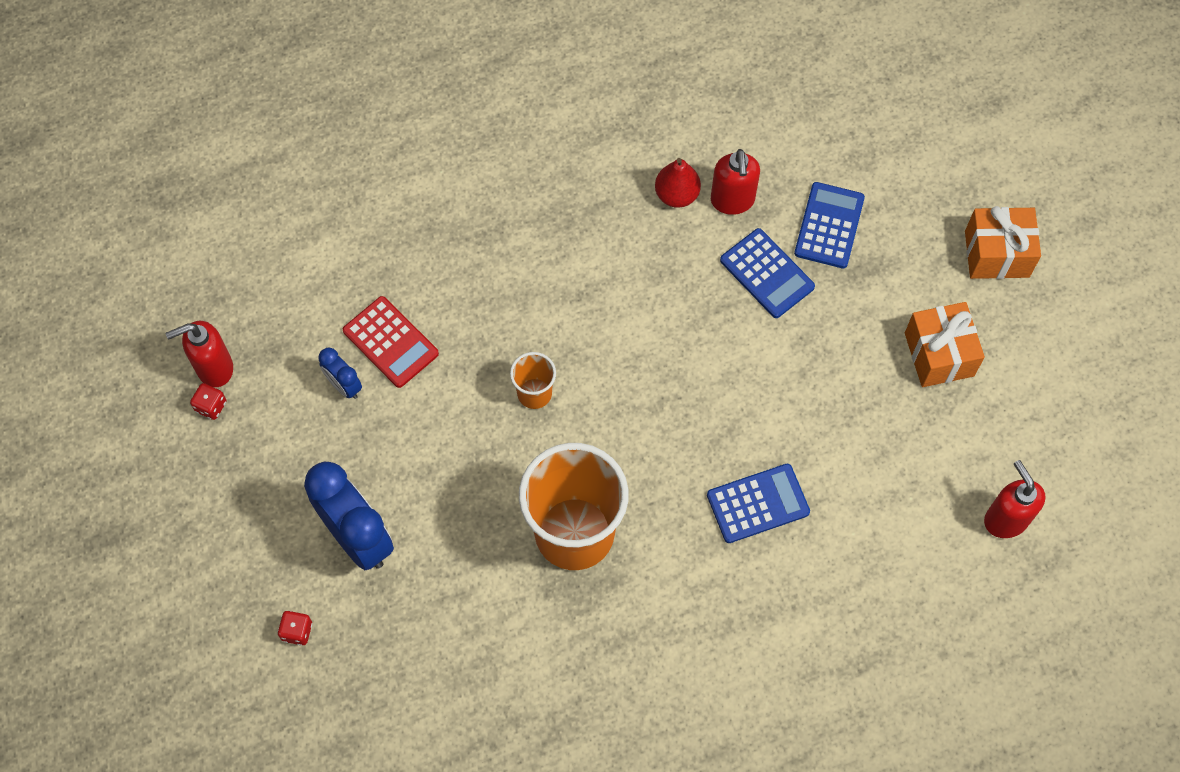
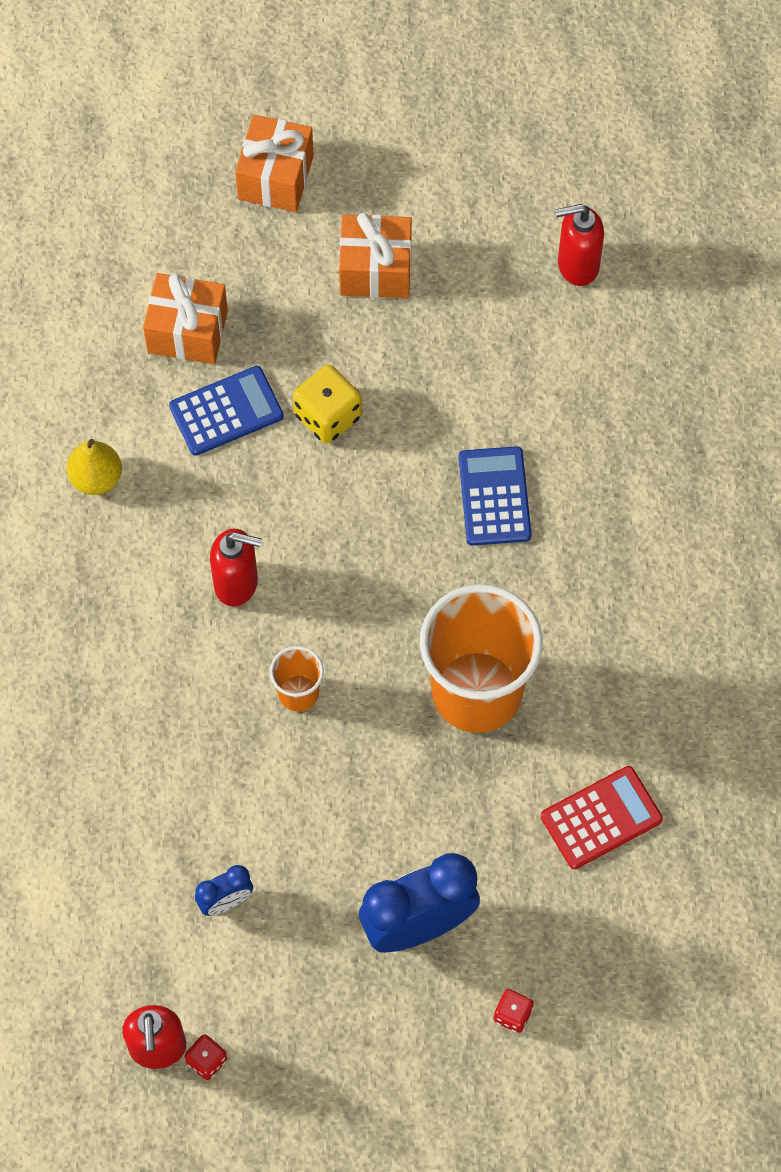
camera: 75 degrees left, 0 degrees up
red calculator [343,296,439,388] -> red calculator moved to [541,766,663,869]
red pear [655,158,701,208] -> yellow pear [67,439,122,495]
red soap dispenser [711,149,760,215] -> red soap dispenser moved to [210,529,262,606]
blue calculator [794,182,865,268] -> orange gift [143,273,228,364]
none -> yellow dice [293,365,362,444]

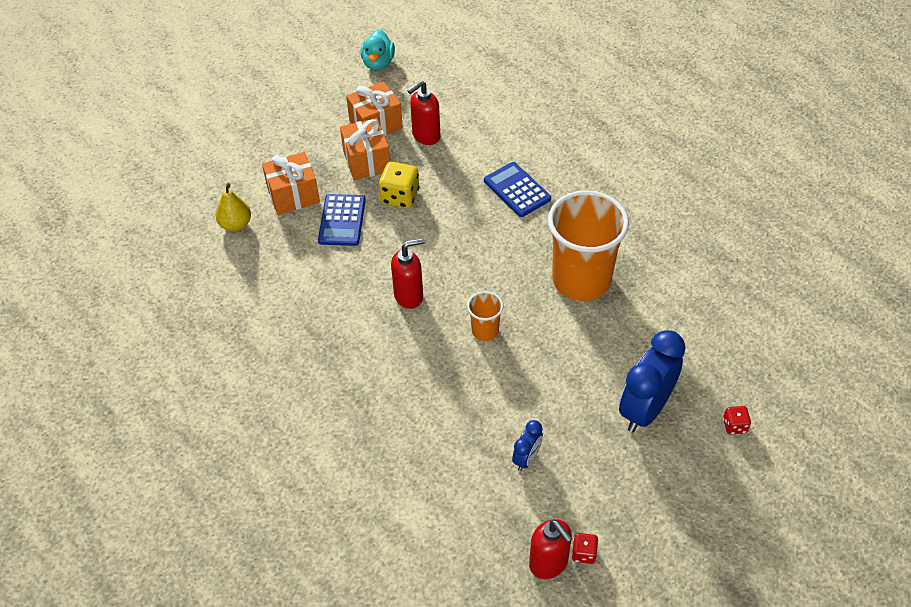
camera: 30 degrees left, 15 degrees down
yellow pear [67,439,122,495] -> yellow pear moved to [216,183,251,232]
blue calculator [169,366,284,456] -> blue calculator turned 150 degrees clockwise [318,194,366,246]
orange gift [235,115,314,212] -> orange gift moved to [340,118,390,180]
red calculator [541,766,663,869] -> none
red soap dispenser [555,204,604,286] -> red soap dispenser moved to [407,81,440,145]
none -> turquoise duck [360,29,395,71]

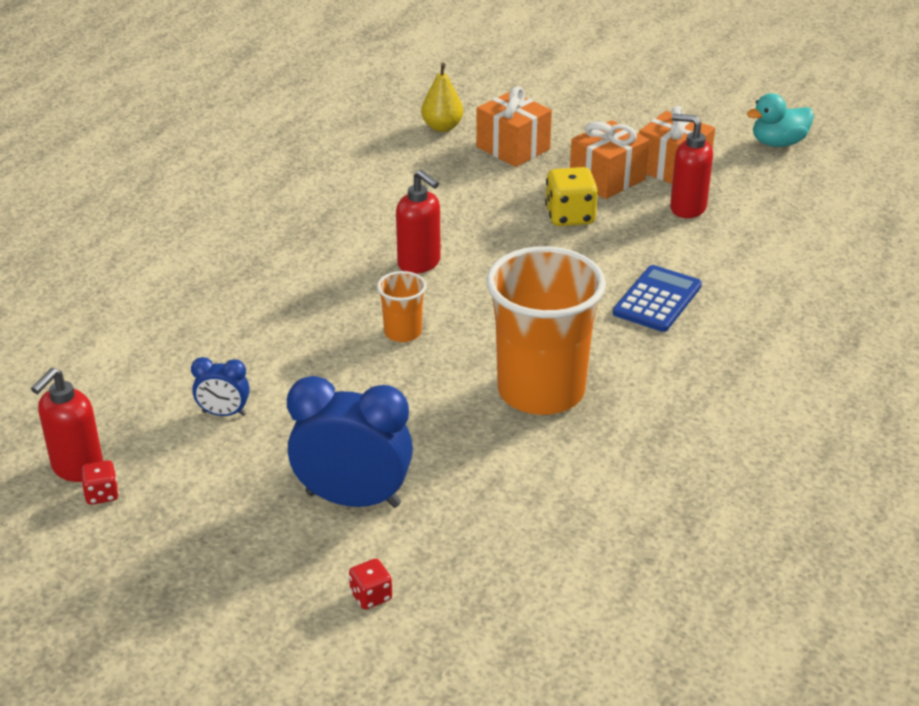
camera: 65 degrees right, 15 degrees down
blue calculator [318,194,366,246] -> none

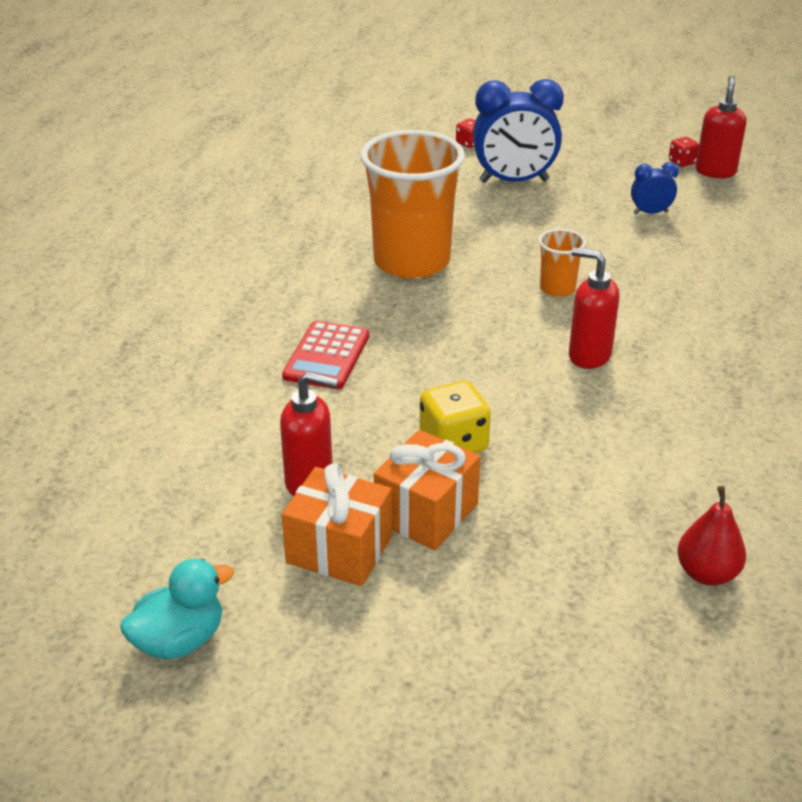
camera: 165 degrees right, 0 degrees up
yellow pear [421,63,463,132] -> red pear [677,486,746,586]
orange gift [476,86,552,167] -> none
blue calculator [613,265,702,332] -> red calculator [282,321,369,389]

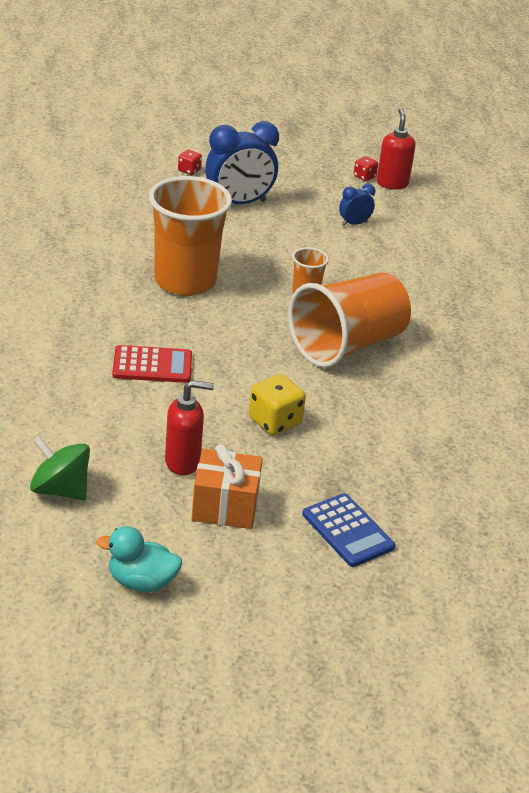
camera: 20 degrees left, 0 degrees up
turquoise duck [120,559,234,659] -> turquoise duck turned 120 degrees counterclockwise [96,526,182,592]
red calculator [282,321,369,389] -> red calculator turned 90 degrees counterclockwise [112,345,192,383]
orange gift [374,430,480,550] -> none
red soap dispenser [569,247,620,369] -> orange cup [288,273,411,368]
red pear [677,486,746,586] -> none
none -> green spinning top [30,436,90,501]
none -> blue calculator [302,493,395,567]

